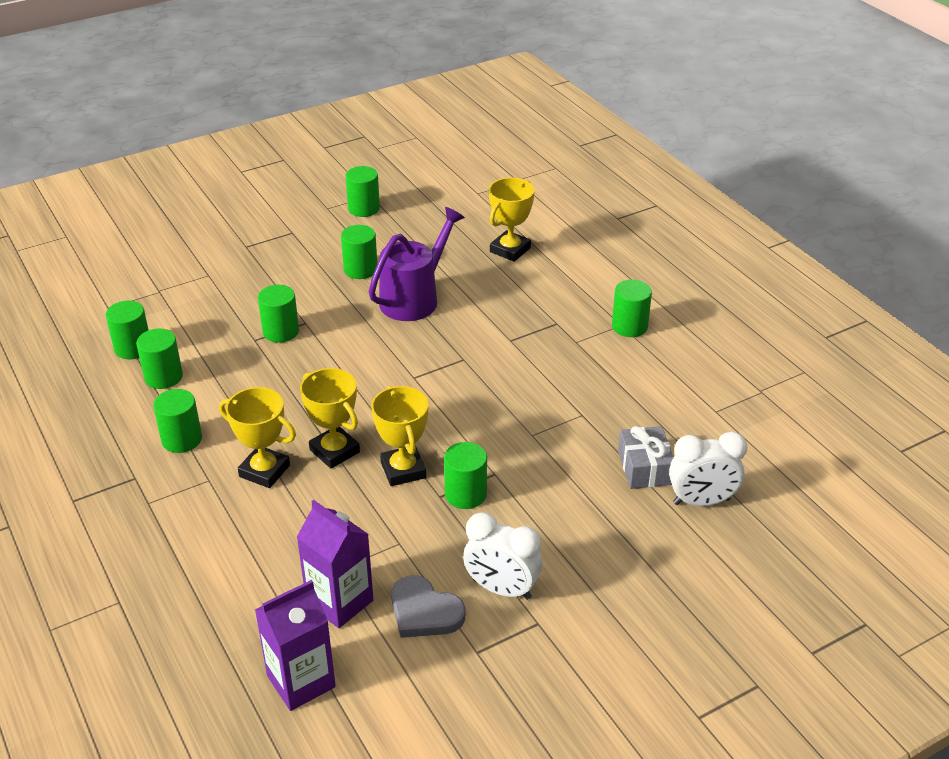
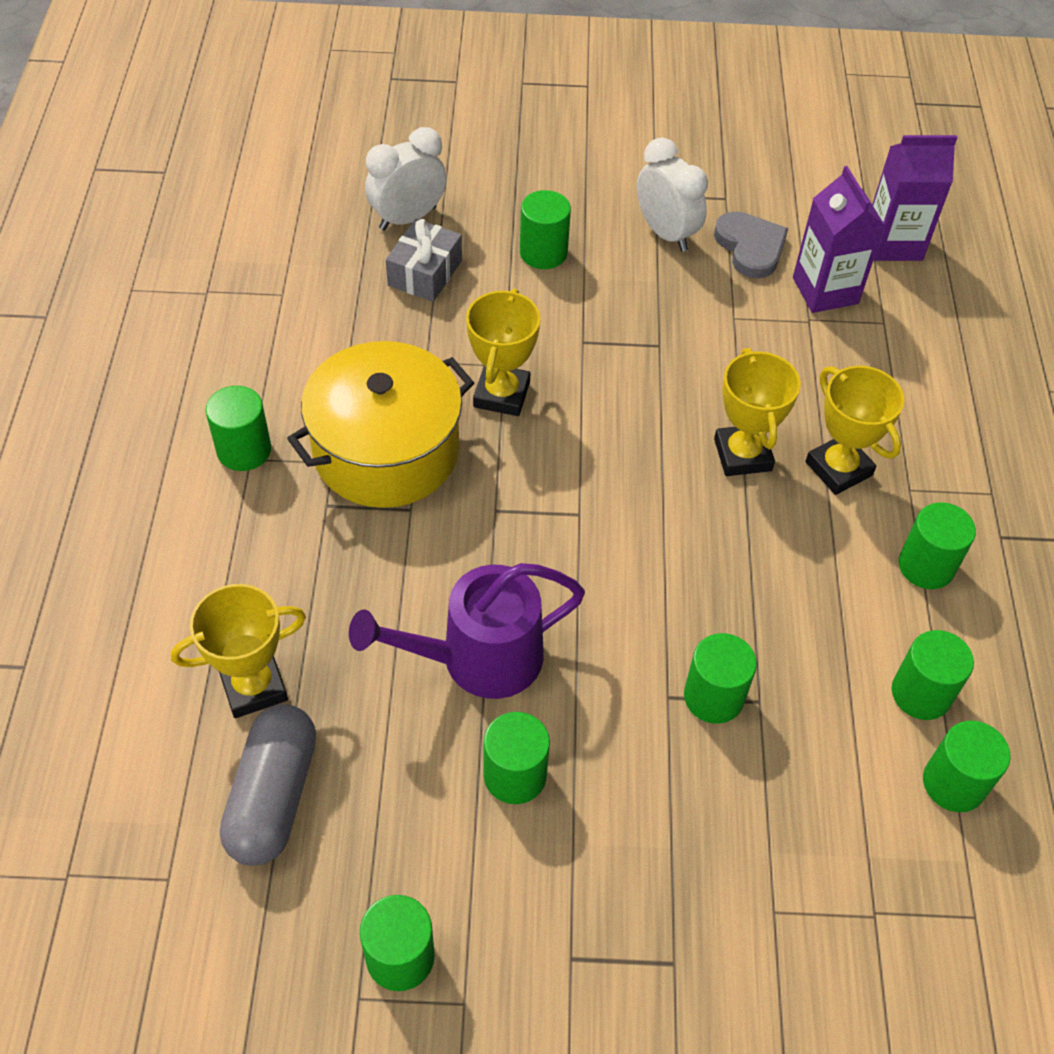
camera: 150 degrees left, 15 degrees up
yellow trophy [371,386,429,486] -> yellow trophy moved to [466,289,541,416]
green cylinder [444,442,487,509] -> green cylinder moved to [520,190,571,269]
white clock [669,432,747,506] -> white clock turned 60 degrees counterclockwise [365,127,447,230]
none -> grey capsule [220,704,316,866]
none -> yellow pot [287,341,474,508]

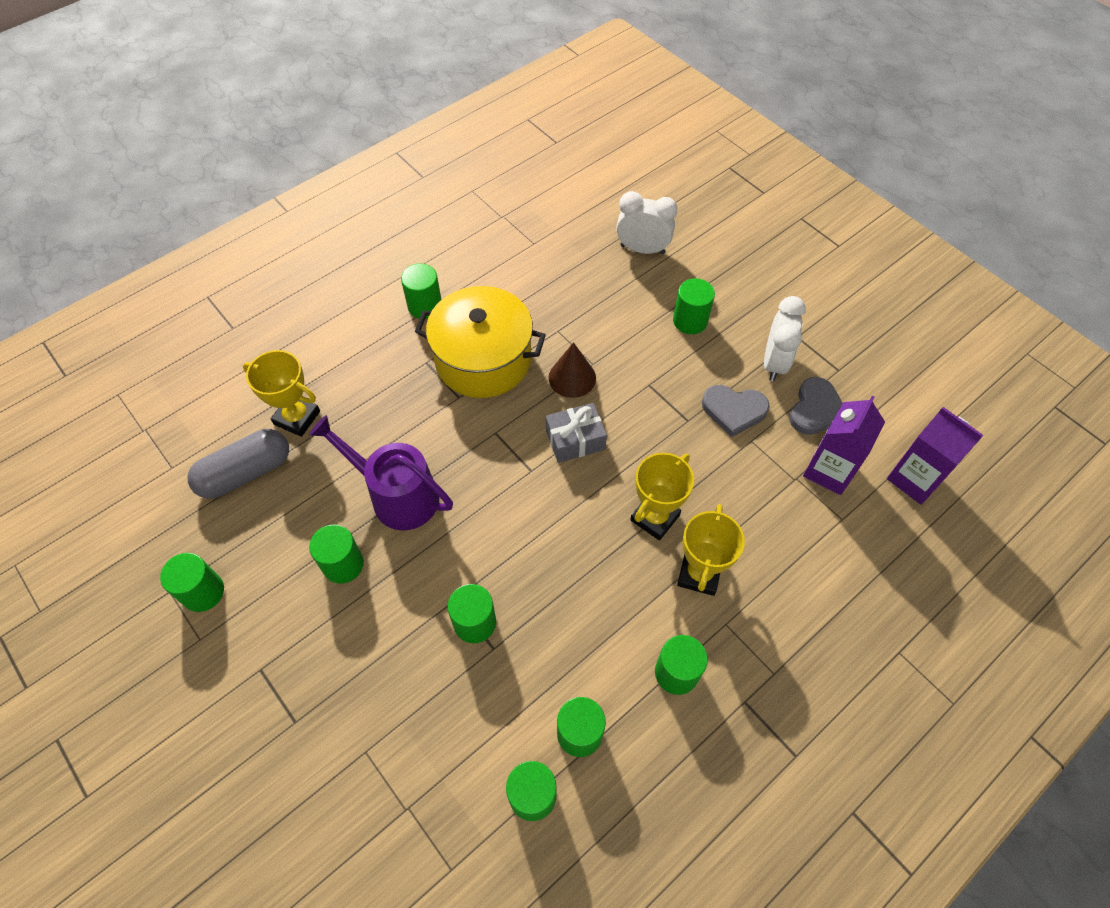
camera: 50 degrees right, 5 degrees up
grey gift [386,219,462,302] -> grey gift moved to [546,403,607,463]
yellow trophy [466,289,541,416] -> brown cone [549,342,596,398]
none -> grey heart [702,385,770,437]

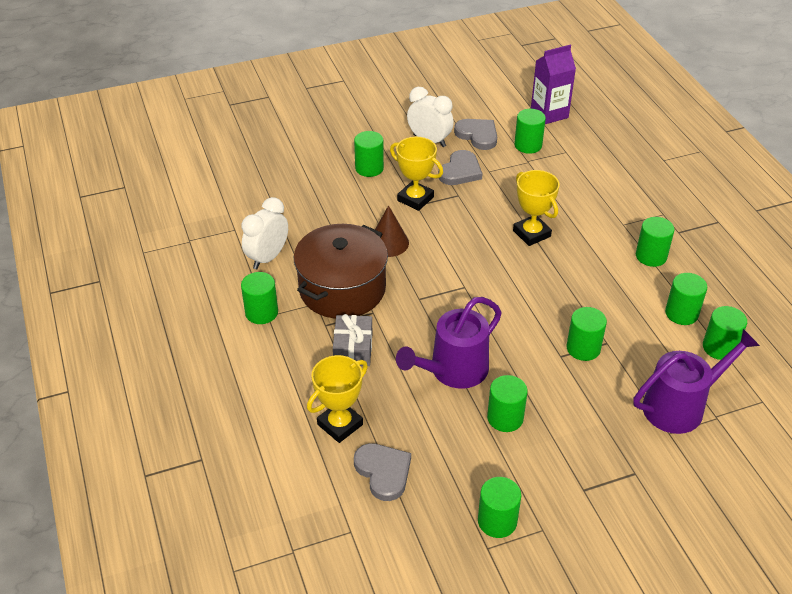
camera: 70 degrees left, 15 degrees down
grey capsule [188,429,289,499] -> grey heart [354,443,411,501]
yellow pot [414,286,546,398] -> brown pot [294,224,388,319]
grey gift [546,403,607,463] -> grey gift moved to [333,314,373,366]
white clock [616,191,677,254] -> white clock moved to [241,197,288,269]
yellow trophy [677,504,745,596] -> yellow trophy moved to [390,137,443,211]
purple carton [803,395,885,495] -> green cylinder [514,109,546,154]
none -> purple watering can [634,329,760,434]

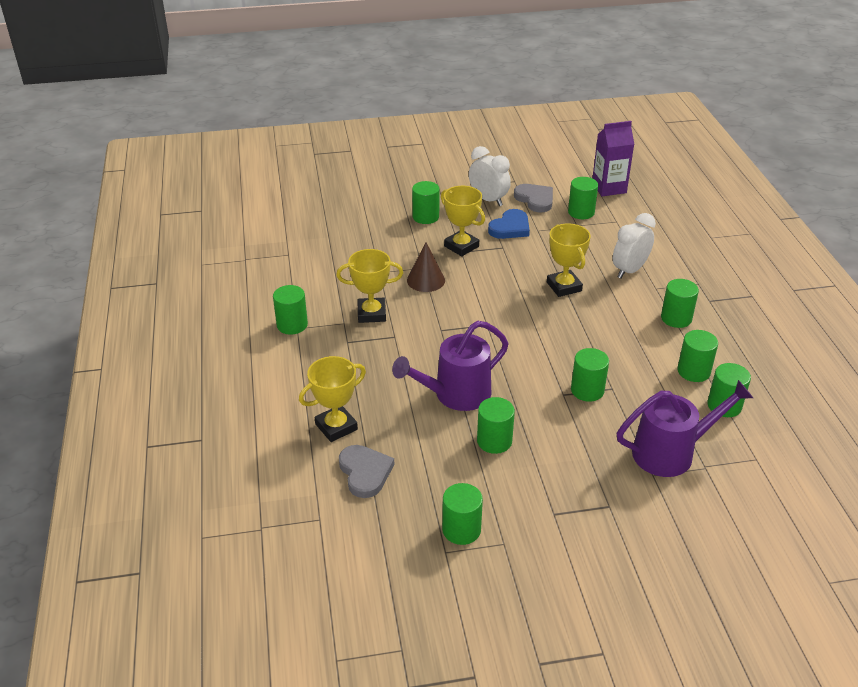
camera: 10 degrees right, 5 degrees down
white clock [241,197,288,269] -> white clock moved to [613,213,656,279]
brown pot [294,224,388,319] -> yellow trophy [336,249,403,323]
grey gift [333,314,373,366] -> none
grey heart [438,150,483,185] -> blue heart [488,209,530,239]

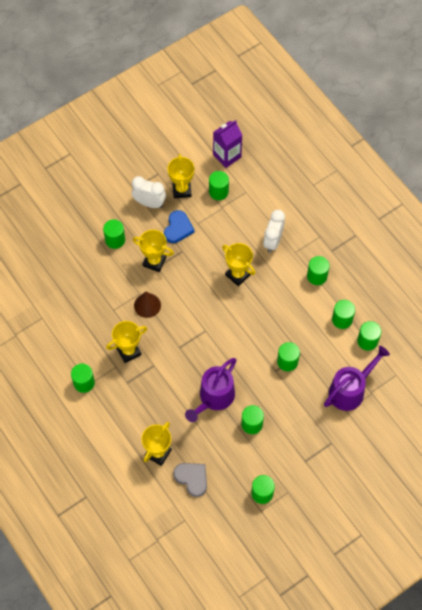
camera: 25 degrees left, 25 degrees up
grey heart [514,184,553,212] -> yellow trophy [168,154,195,198]

